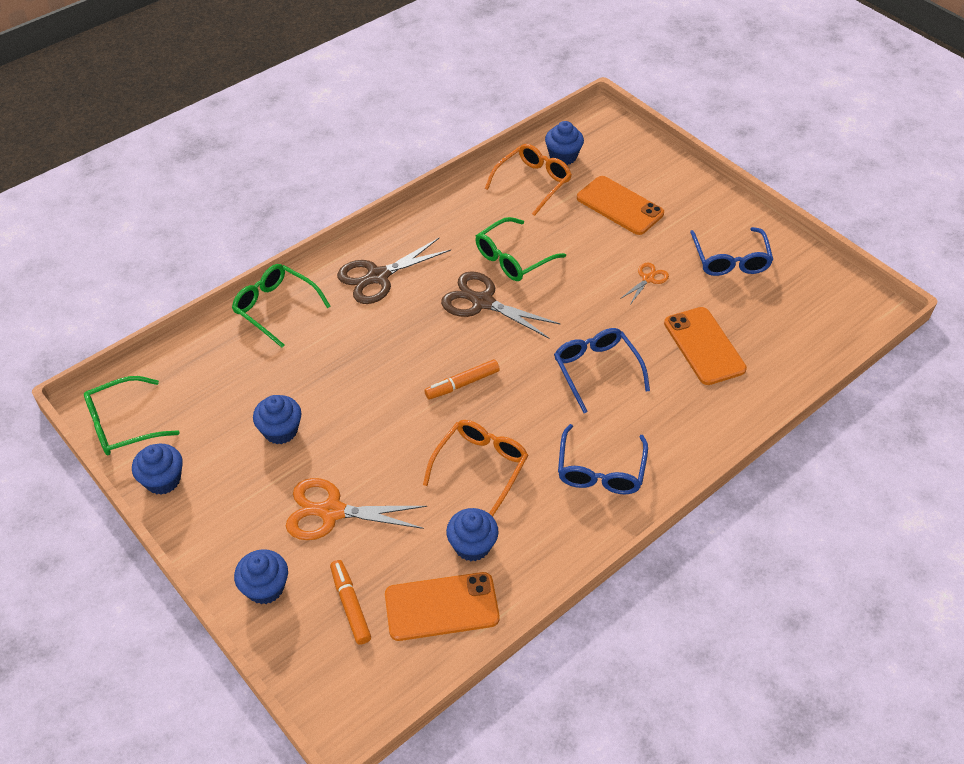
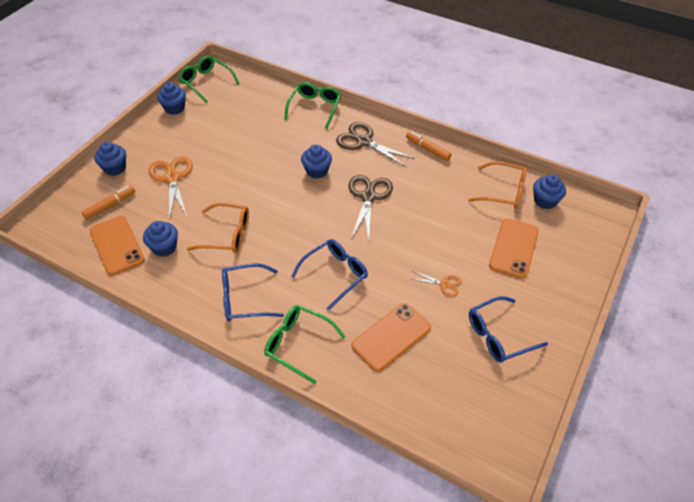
camera: 70 degrees right, 0 degrees up
blue cupcake [253,395,302,444] -> blue cupcake moved to [301,144,332,179]
orange marker [424,359,500,400] -> orange marker moved to [406,131,451,161]
green glasses [475,217,566,281] -> green glasses moved to [264,305,346,384]

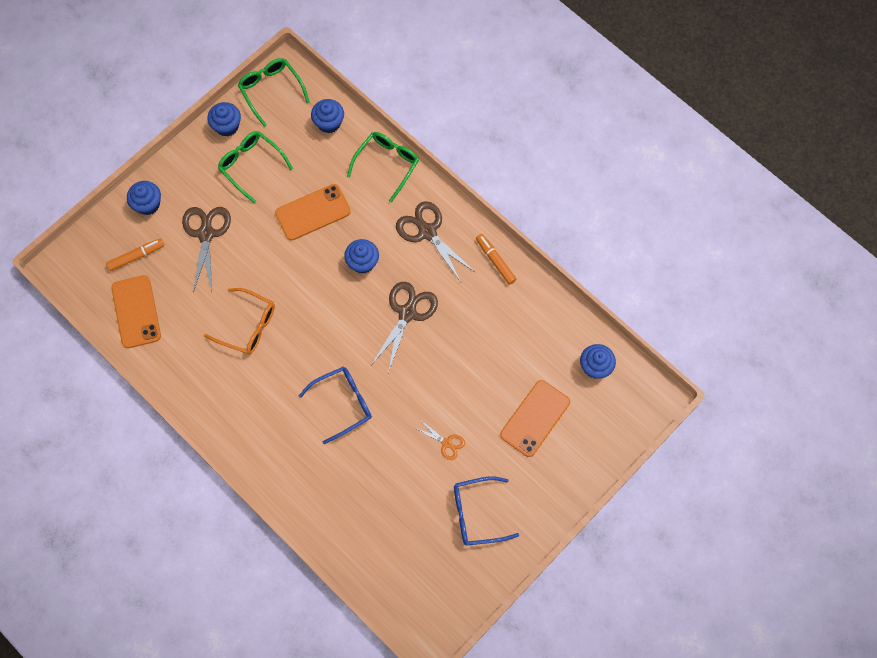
camera: 15 degrees right, 20 degrees up
blue cupcake [143,221,178,257] -> blue cupcake moved to [311,99,344,133]
orange scissors [149,157,193,220] -> brown scissors [182,207,231,293]
blue glasses [222,263,284,321] -> none
green glasses [264,305,346,384] -> green glasses moved to [218,131,293,203]
orange phone [352,303,431,372] -> orange phone moved to [275,184,351,241]
orange glasses [468,161,527,209] -> none

